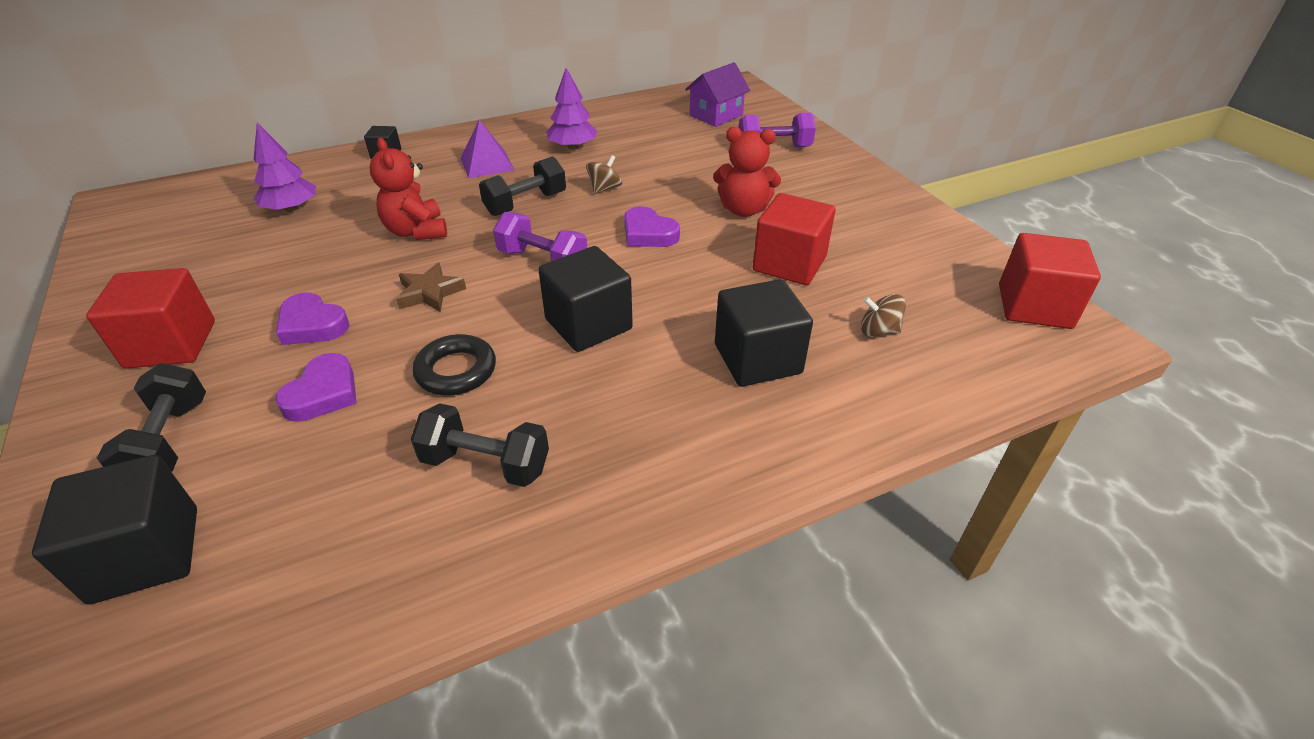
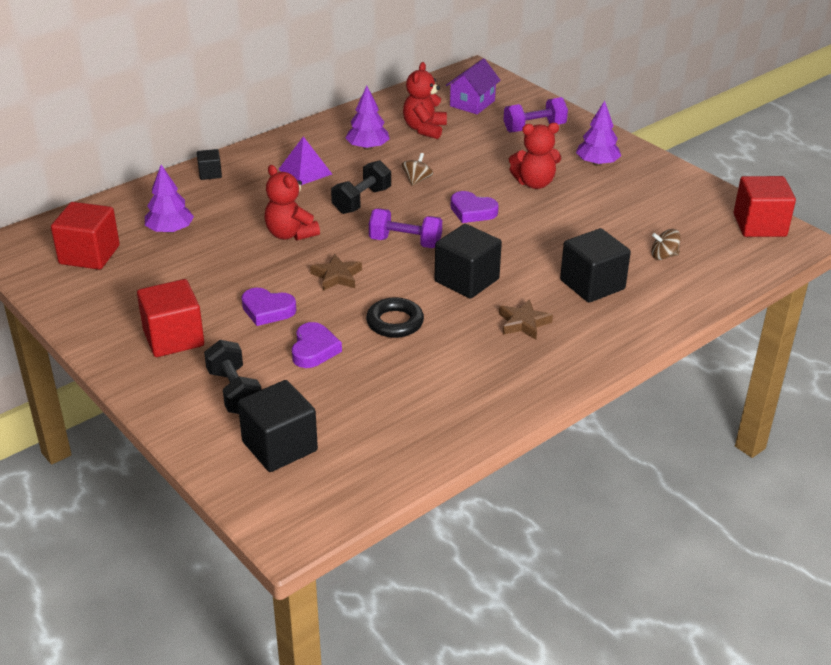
camera: 15 degrees left, 5 degrees down
black dumbbell [411,403,549,487] -> none
red cube [752,193,836,285] -> red cube moved to [51,202,120,270]
none -> red teddy bear [403,62,447,139]
none -> brown star [499,299,553,340]
none -> purple tree [576,101,621,166]

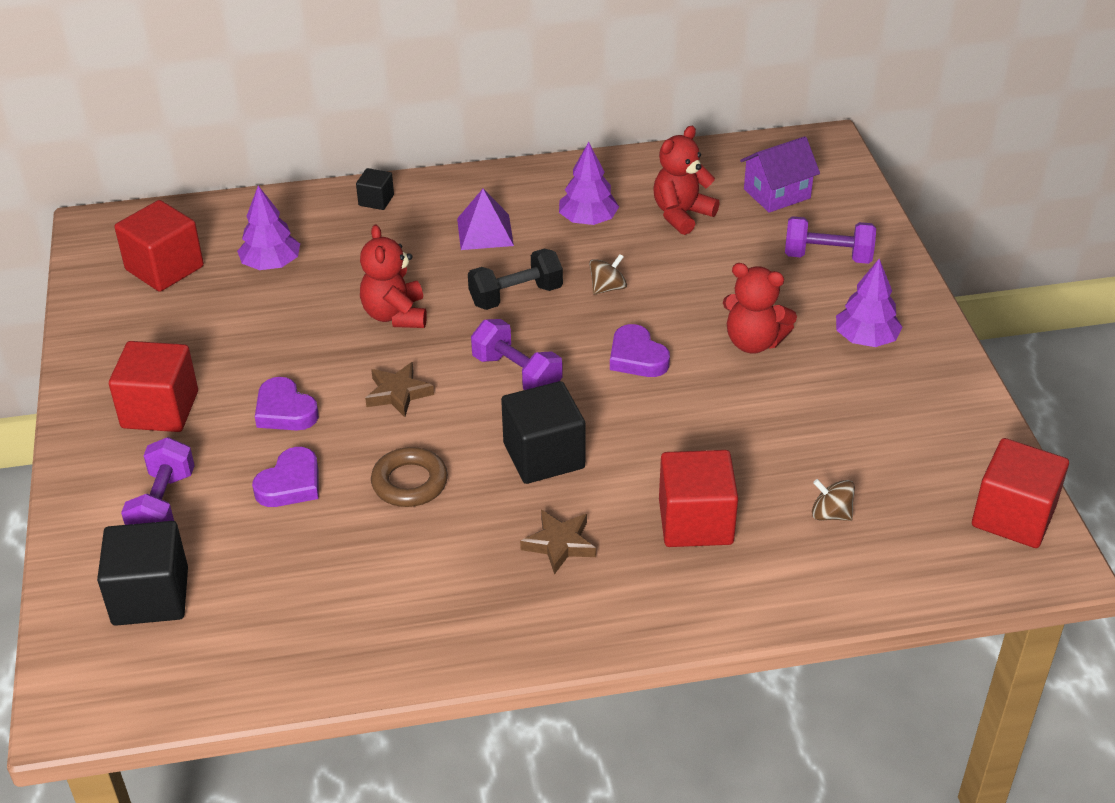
camera: 30 degrees right, 5 degrees up
black dumbbell [204,340,262,414] -> purple dumbbell [121,437,195,525]
black ring [366,297,424,338] -> brown ring [371,447,448,507]
black cube [560,228,631,303] -> red cube [659,450,738,547]

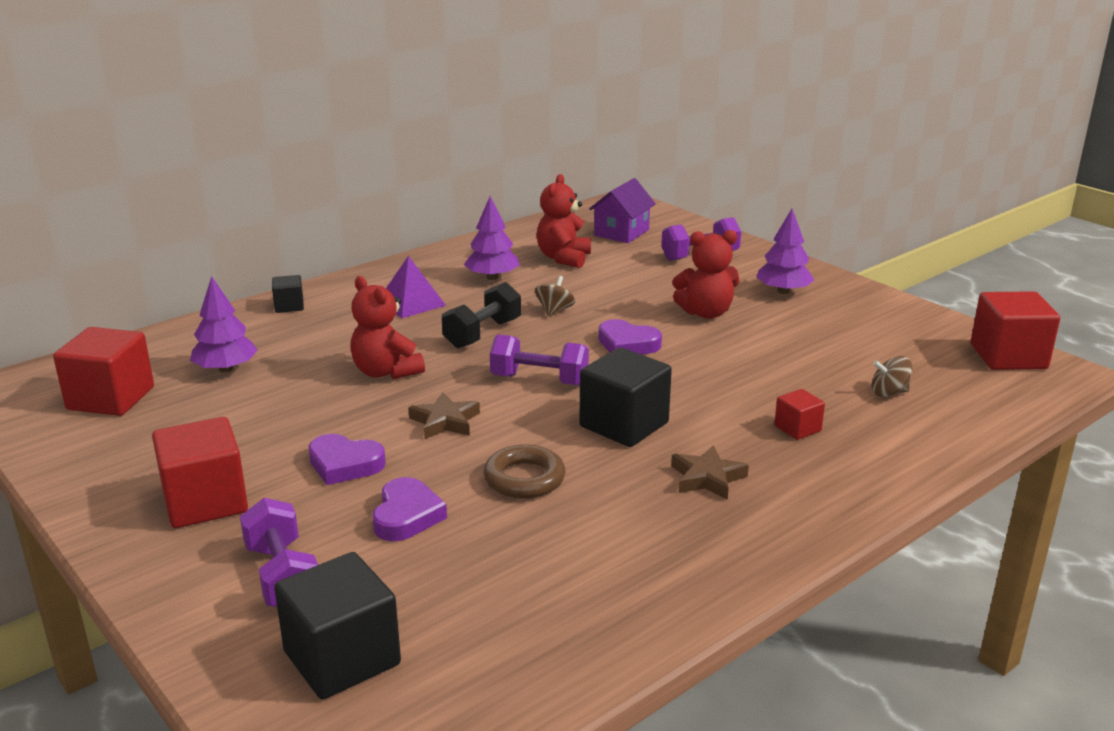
camera: 30 degrees left, 15 degrees down
red cube [659,450,738,547] -> red cube [774,389,825,440], size x0.51

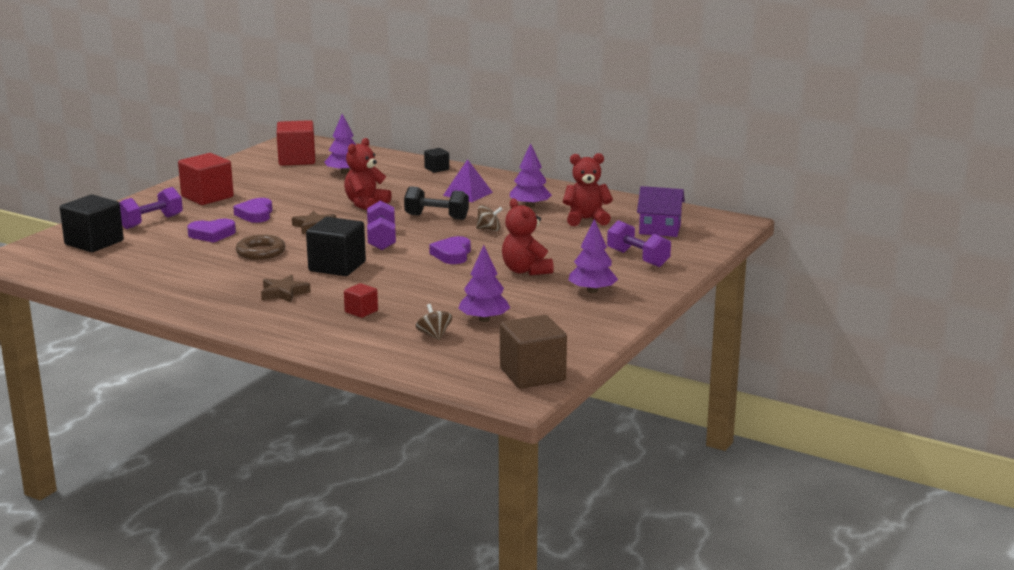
camera: 70 degrees right, 5 degrees down
red cube [971,291,1060,370] -> brown cube [500,315,567,389]
none -> purple tree [458,245,510,322]

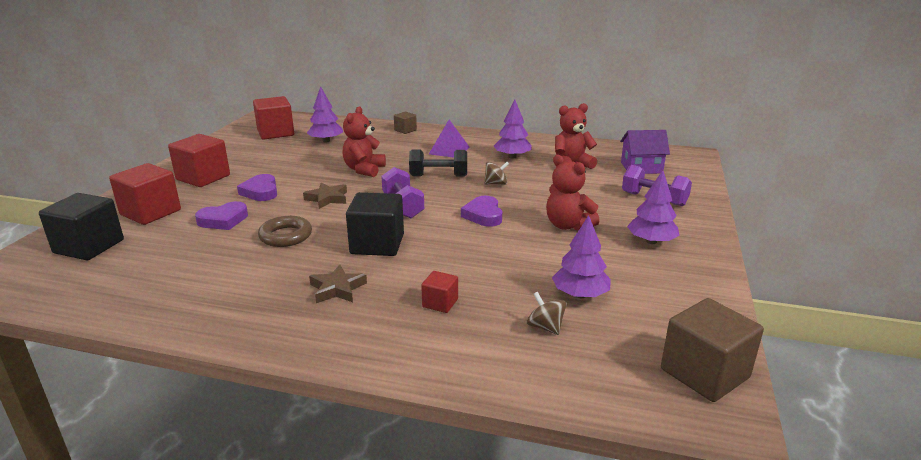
camera: 15 degrees left, 5 degrees up
purple dumbbell [119,187,183,229] -> red cube [109,163,181,225]
black cube [424,148,449,173] -> brown cube [394,112,417,134]

